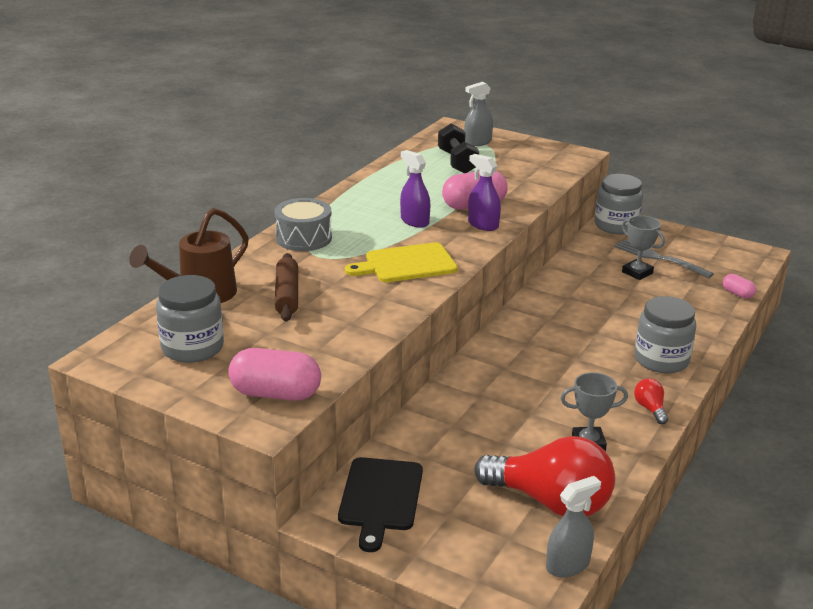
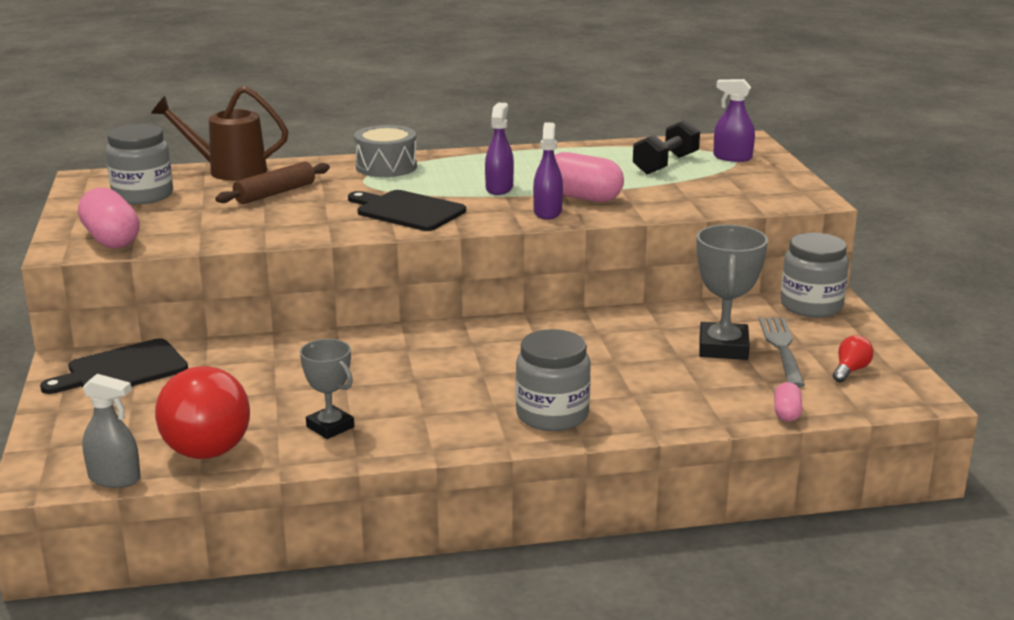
camera: 50 degrees right, 5 degrees down
yellow cutting board [345,242,458,282] -> black cutting board [348,190,466,231]
grey spray bottle [464,82,493,146] -> purple spray bottle [713,79,755,162]
grey trophy [622,216,665,280] -> grey trophy [696,225,768,360], size x1.54
red light bulb [634,378,668,424] -> red light bulb moved to [833,335,874,383]

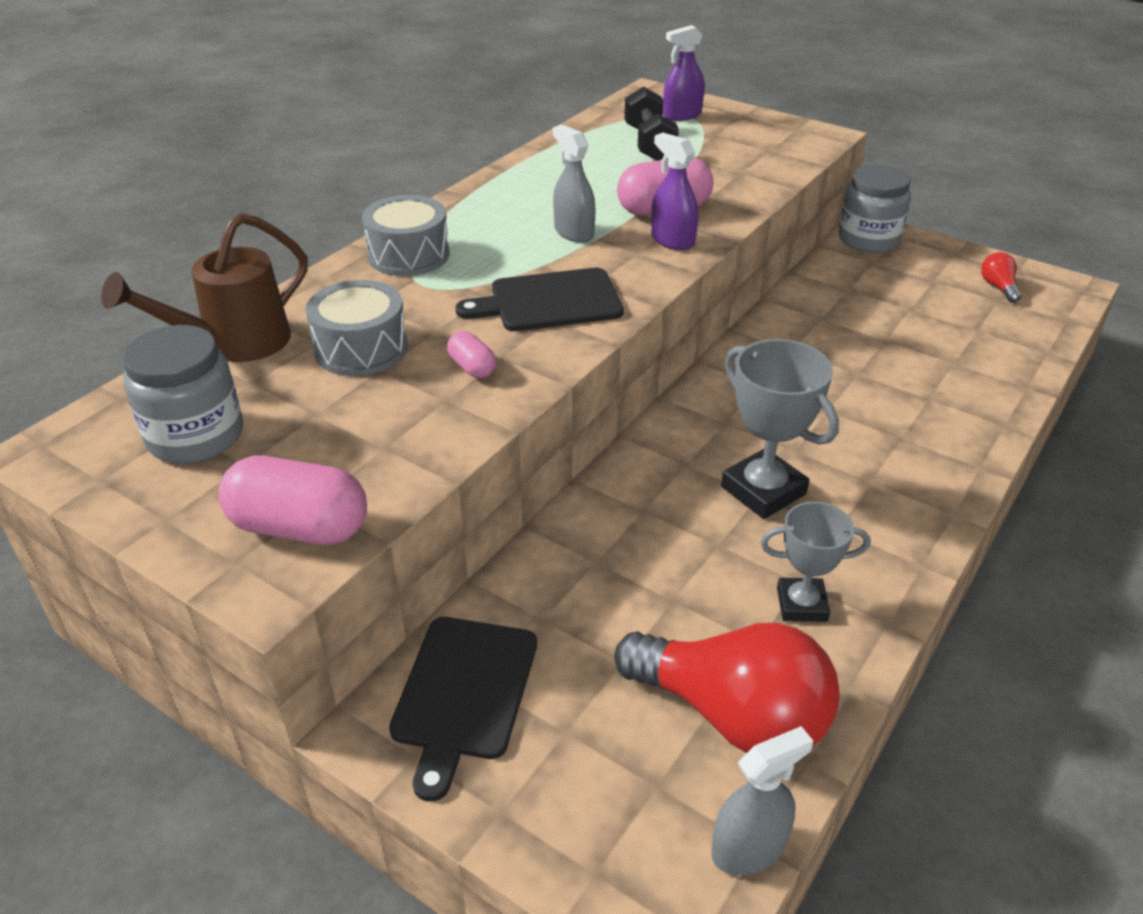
camera: 45 degrees left, 15 degrees up
brown rolling pin [215,161,330,204] -> grey drum [306,280,408,376]
purple spray bottle [485,103,514,195] -> grey spray bottle [553,125,595,243]
grey jar [516,329,591,431] -> none
grey trophy [696,225,768,360] -> grey trophy moved to [721,339,839,519]
grey fork [759,317,805,388] -> none
pink capsule [774,382,802,422] -> pink capsule moved to [447,331,496,378]

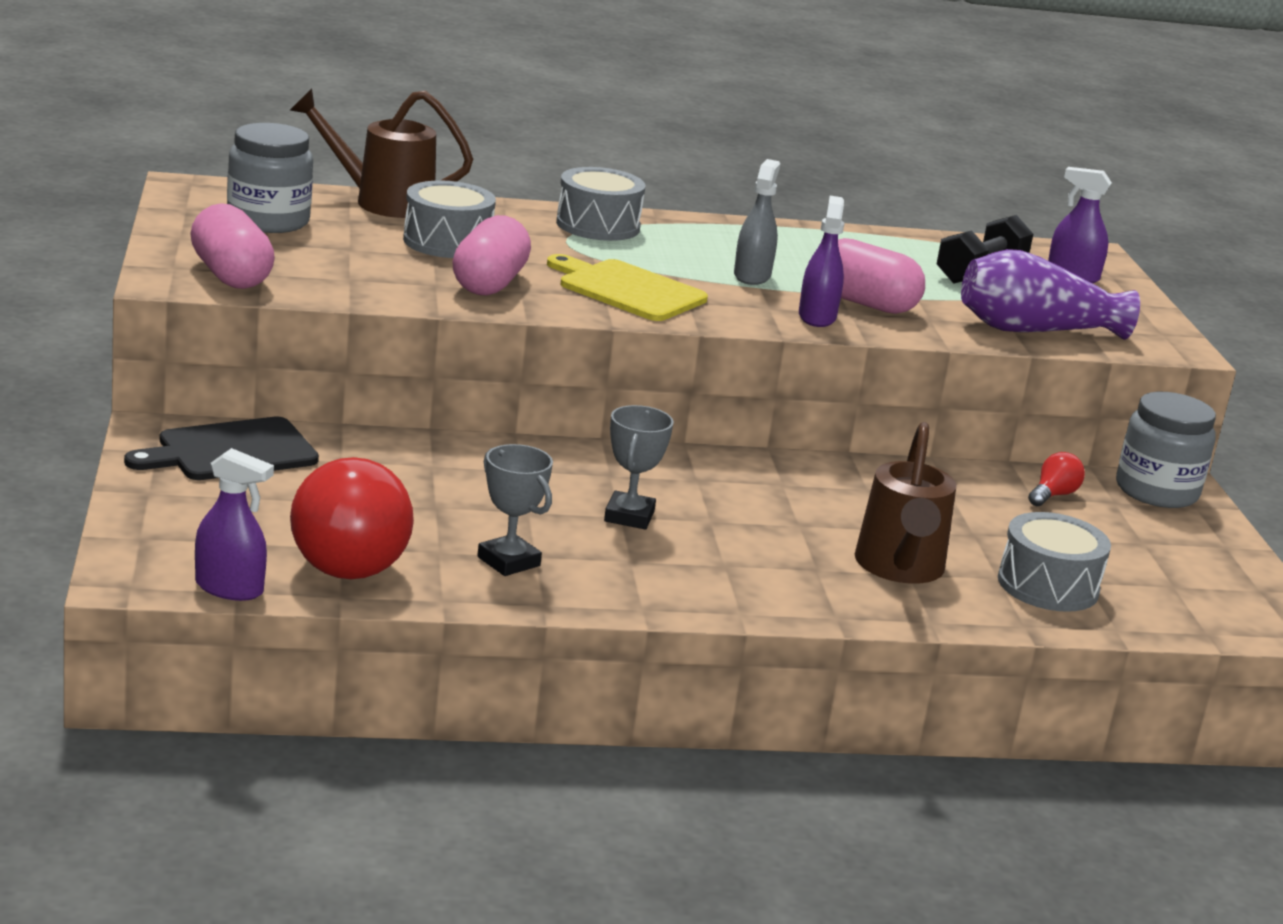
camera: 45 degrees right, 15 degrees down
pink capsule [447,331,496,378] -> pink capsule [452,215,531,295], size x1.94
black cutting board [456,268,624,331] -> yellow cutting board [547,254,708,321]
grey spray bottle [711,726,813,875] -> purple spray bottle [195,448,274,601]
grey trophy [721,339,839,519] -> grey trophy [604,405,674,529], size x0.65
red light bulb [981,252,1021,303] -> red light bulb moved to [1028,452,1085,506]
none -> brown watering can [855,422,957,584]
none -> purple vase [961,249,1140,340]
none -> grey drum [998,512,1111,612]

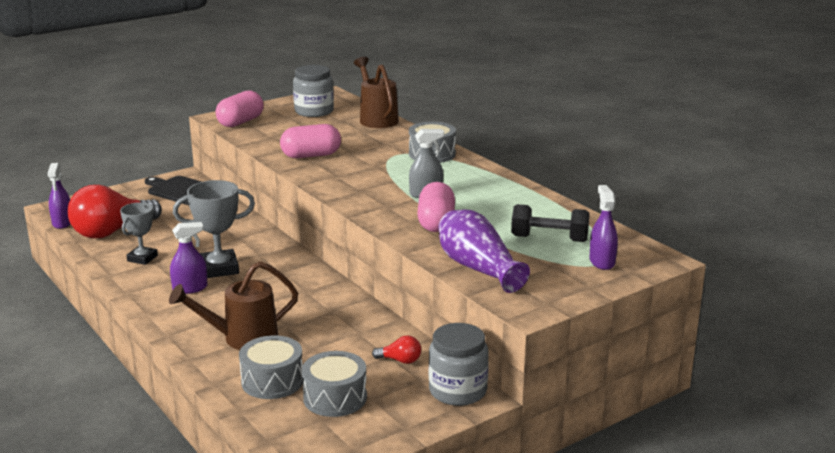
camera: 65 degrees right, 0 degrees up
grey drum [403,180,496,258] -> grey drum moved to [302,351,367,417]
yellow cutting board [547,254,708,321] -> none
grey trophy [604,405,674,529] -> grey trophy [173,180,255,278], size x1.54
purple spray bottle [799,196,844,327] -> purple spray bottle moved to [170,222,208,294]

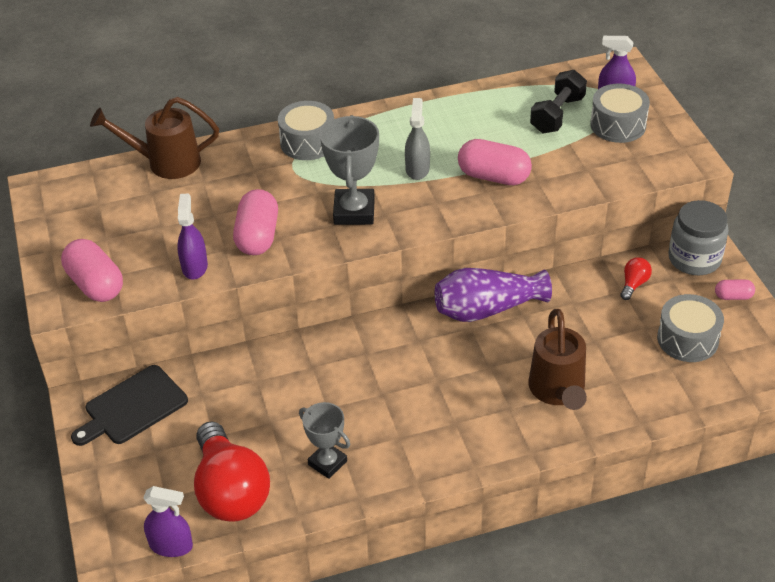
camera: 70 degrees left, 20 degrees up
purple spray bottle [170,222,208,294] -> purple spray bottle moved to [177,193,208,280]
grey trophy [173,180,255,278] -> grey trophy moved to [320,115,379,225]
grey drum [239,335,304,399] -> grey drum moved to [590,83,650,143]
grey jar [293,65,334,117] -> none
purple vase [438,210,530,293] -> purple vase moved to [434,268,552,322]
none -> pink capsule [715,279,755,300]

